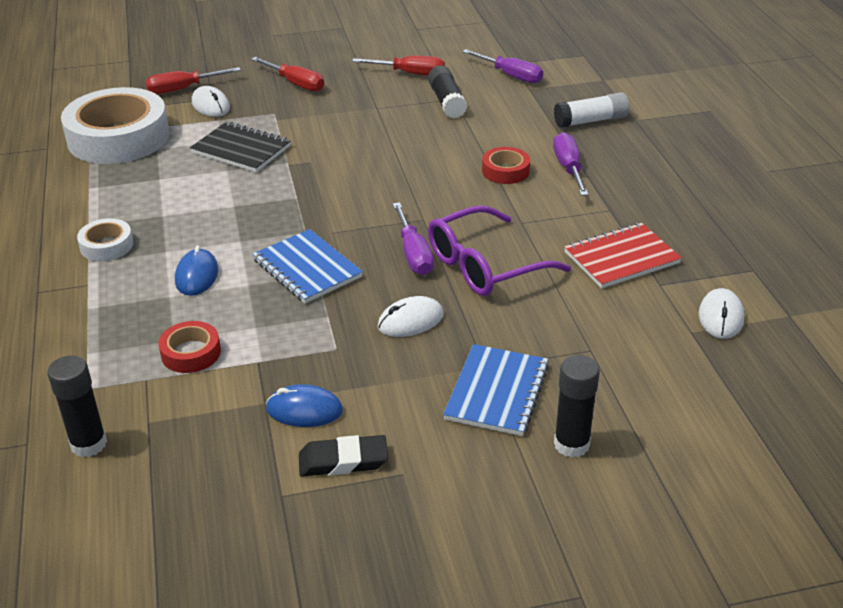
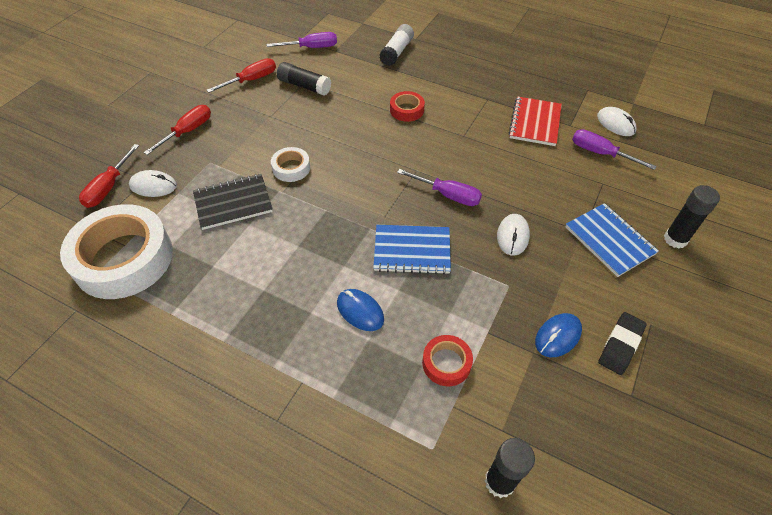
camera: 50 degrees left, 15 degrees up
white tape [77,218,133,261] -> white tape moved to [271,147,310,182]
red screwdriver [251,57,324,92] -> red screwdriver turned 45 degrees counterclockwise [143,105,211,155]
purple glasses [428,206,571,296] -> none
purple screwdriver [553,132,588,196] -> purple screwdriver moved to [572,129,657,170]

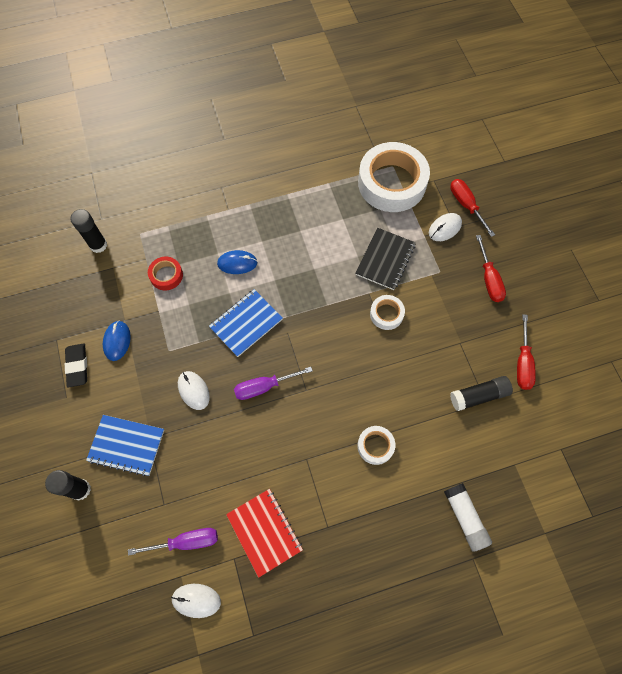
camera: 135 degrees right, 15 degrees up
purple screwdriver [266,32,337,48] -> none
red tape [390,91,425,122] -> white tape [357,426,395,465]

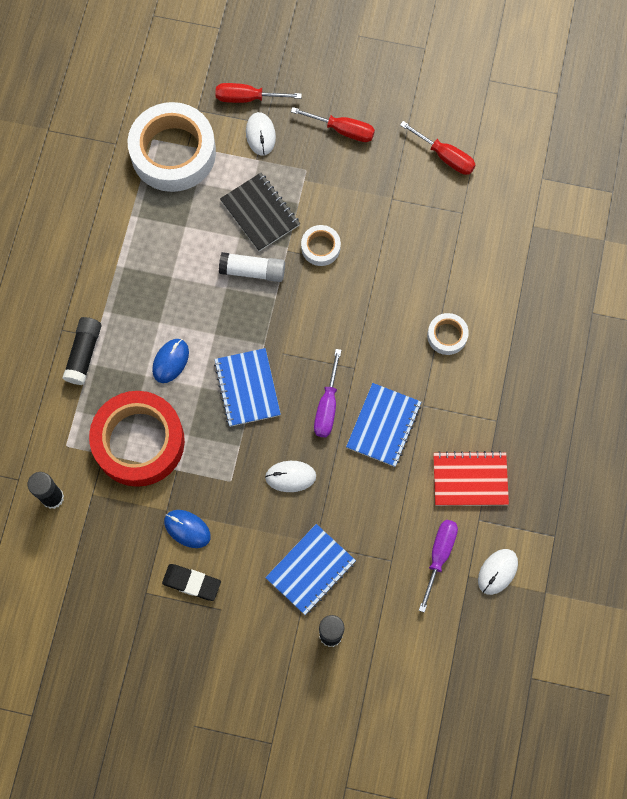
camera: 60 degrees left, 5 degrees up
red tape [148,257,183,290] -> red tape [89,391,185,487], size x2.22
white glue stick [444,483,492,552] -> white glue stick moved to [219,252,285,282]
black glue stick [450,376,513,411] -> black glue stick moved to [62,317,101,385]
none -> blue notebook [346,383,421,467]

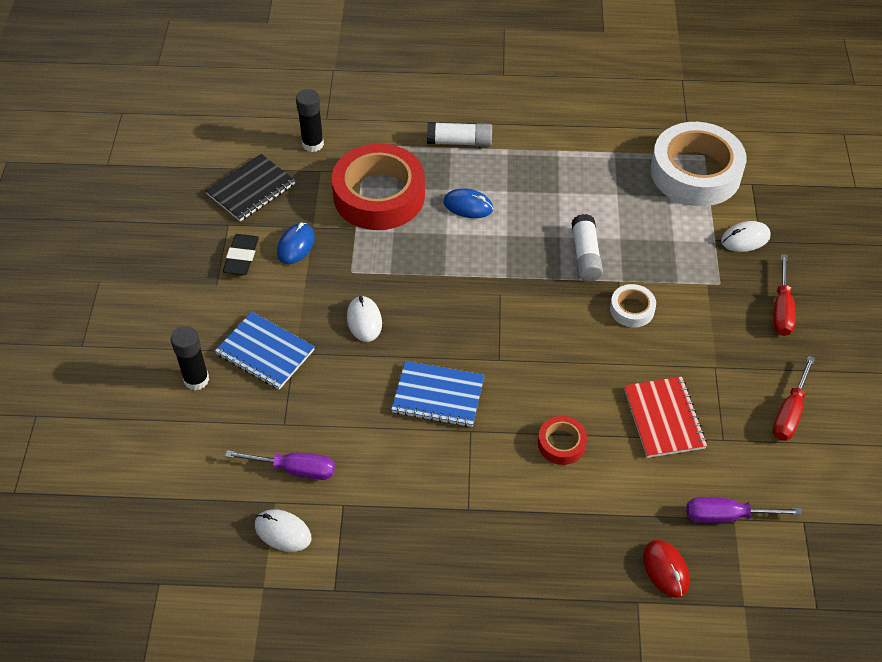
camera: 80 degrees right, 20 degrees down
black glue stick [62,317,101,385] -> white glue stick [427,122,492,147]
blue notebook [214,348,281,427] -> none
red screwdriver [216,83,302,103] -> none
black notebook [220,173,300,251] -> black notebook moved to [206,154,295,221]
purple screwdriver [314,349,341,437] -> purple screwdriver moved to [687,497,802,523]
white tape [427,313,469,355] -> red tape [538,416,587,465]
red notebook [433,451,509,506] -> red notebook moved to [624,377,707,458]
none -> red mouse [643,540,690,598]

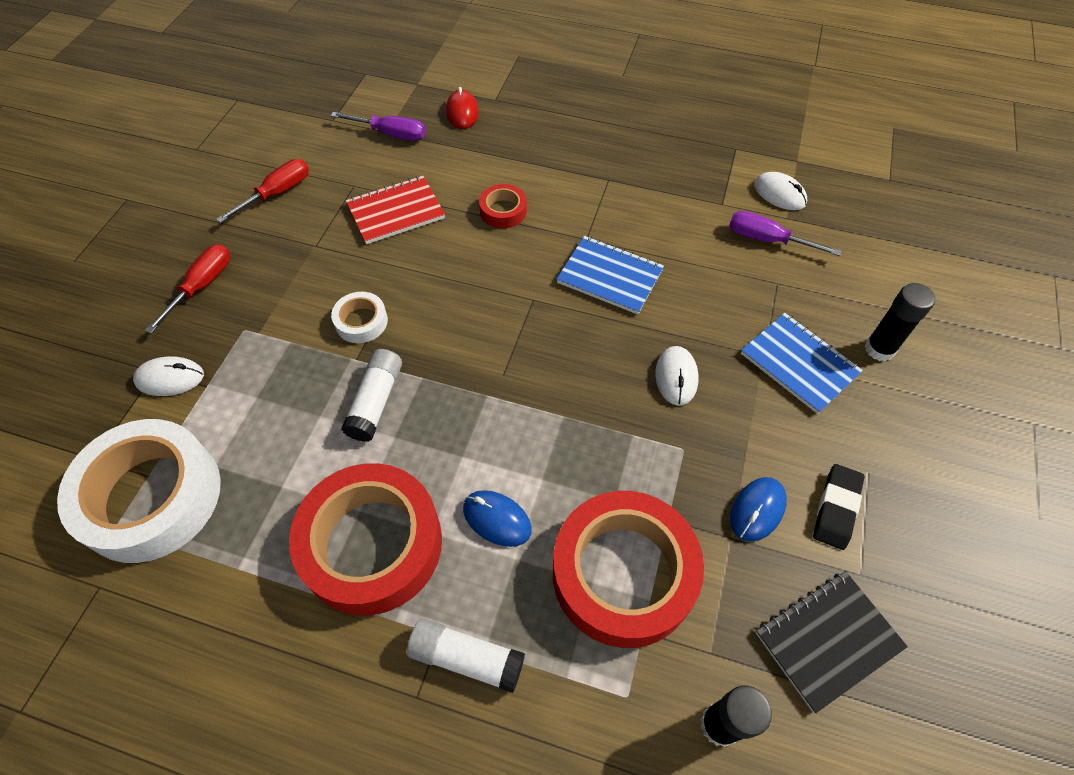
camera: 165 degrees left, 5 degrees up
red notebook [624,377,707,458] -> red notebook turned 60 degrees clockwise [346,176,445,244]
none -> red tape [289,463,442,616]

